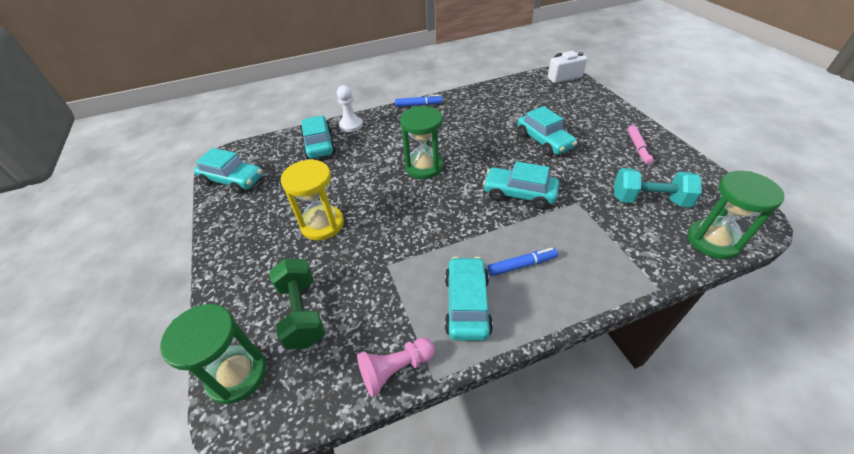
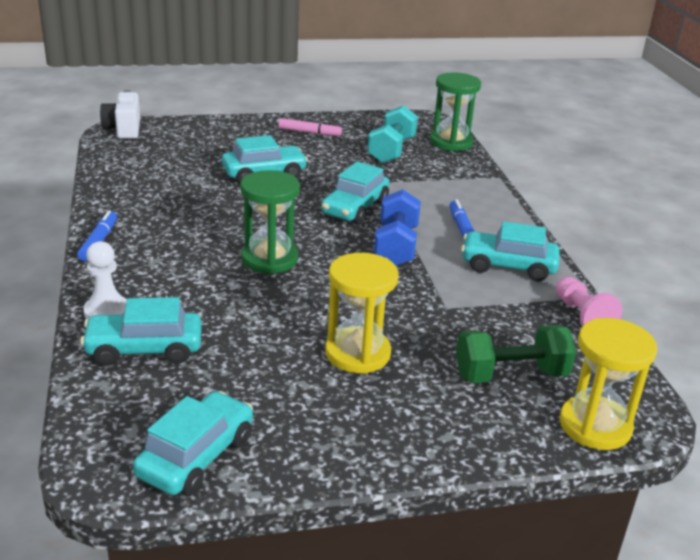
camera: 85 degrees left, 15 degrees down
green hourglass [160,304,266,404] -> yellow hourglass [560,318,657,450]
none -> blue dumbbell [374,189,421,266]

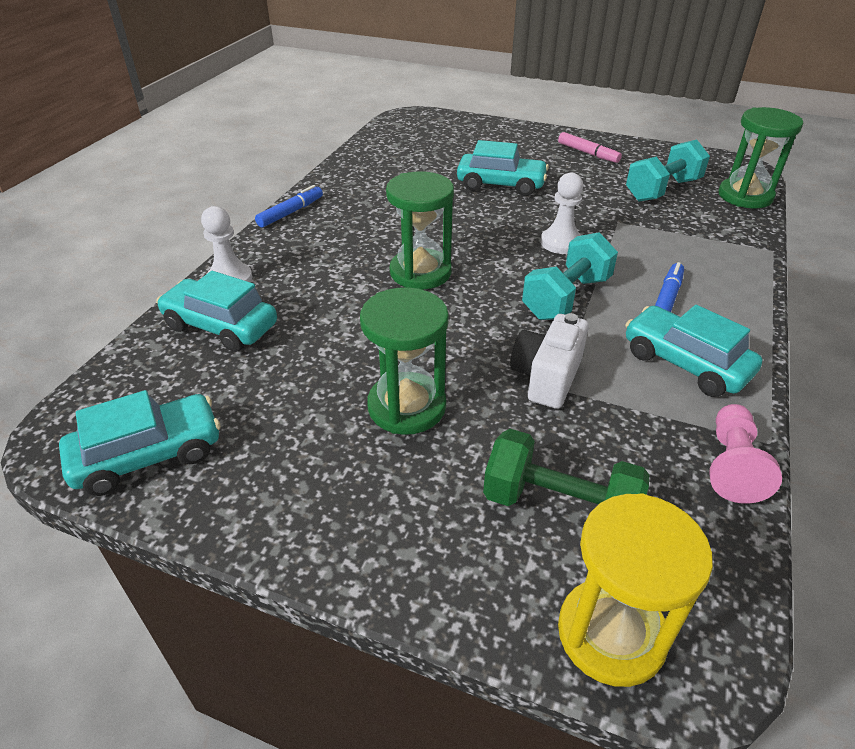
camera: 35 degrees right, 10 degrees up
white camera [100,90,140,139] -> white camera moved to [510,313,589,409]
turquoise car [321,161,389,224] -> white pawn [541,173,583,254]
yellow hourglass [325,253,399,374] -> green hourglass [360,287,449,435]
blue dumbbell [374,189,421,266] -> turquoise dumbbell [522,232,618,320]

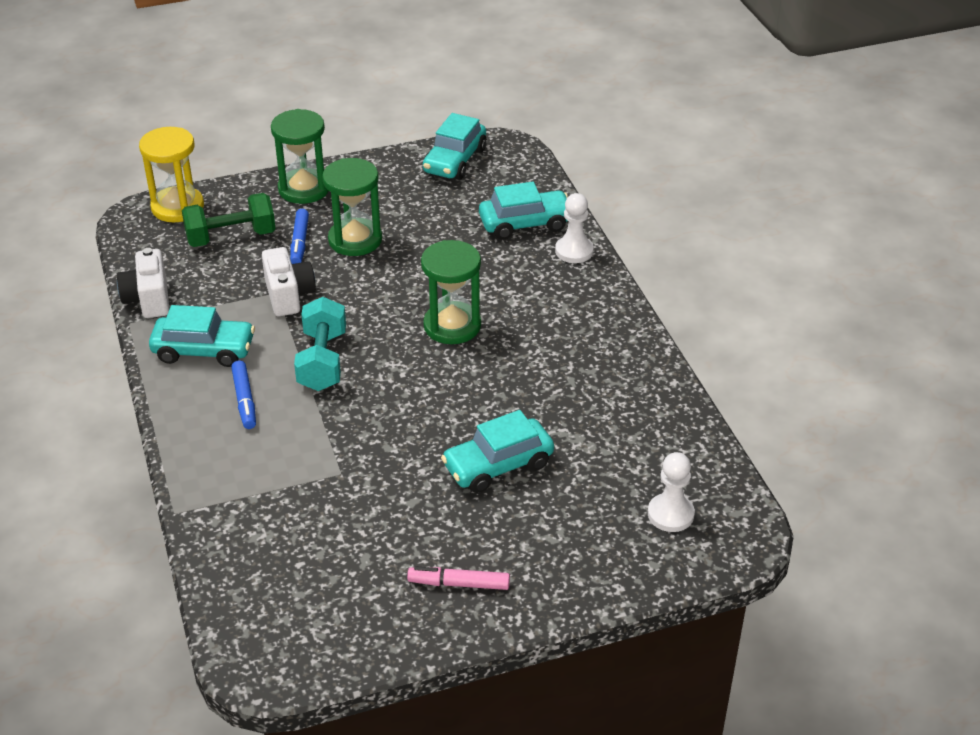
camera: 140 degrees right, 0 degrees up
blue marker [255,185,323,228] -> blue marker moved to [290,209,309,264]
white pawn [541,173,583,254] -> white pawn moved to [648,452,695,532]
turquoise dumbbell [626,139,710,201] -> none
pink pawn [709,404,782,504] -> white camera [117,248,169,318]
green hourglass [718,107,803,208] -> green hourglass moved to [271,109,329,204]

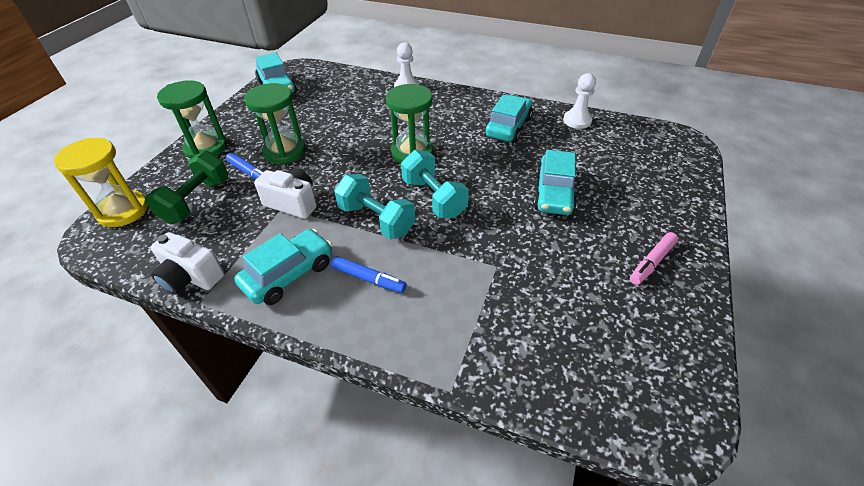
camera: 50 degrees left, 5 degrees up
turquoise car [479,182,568,240] -> turquoise car moved to [485,95,533,143]
white pawn [648,452,695,532] -> white pawn moved to [563,73,596,129]
none -> turquoise dumbbell [401,150,469,218]

